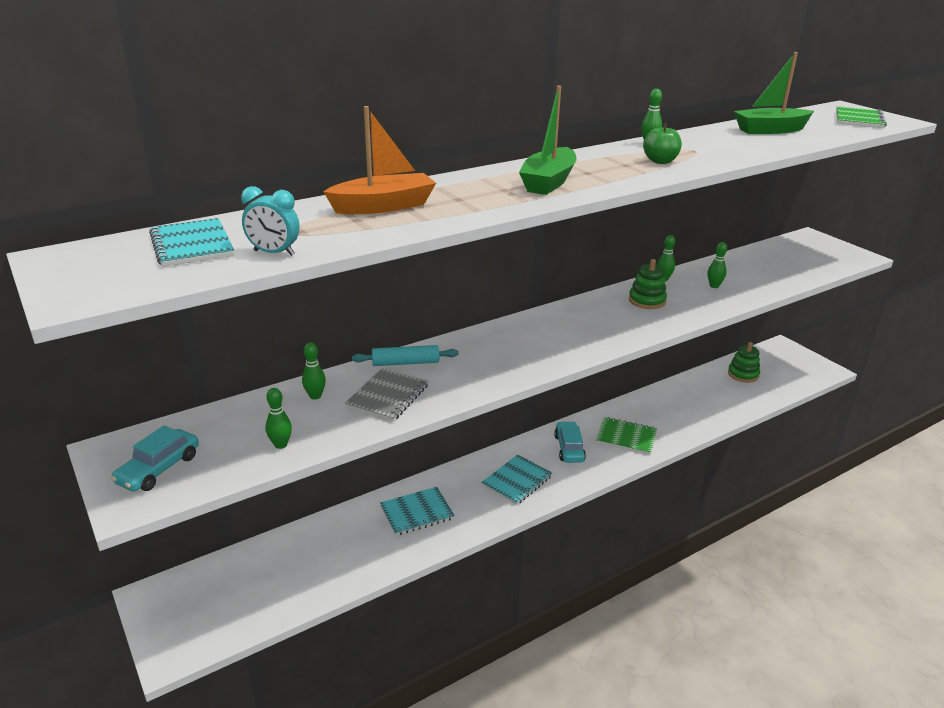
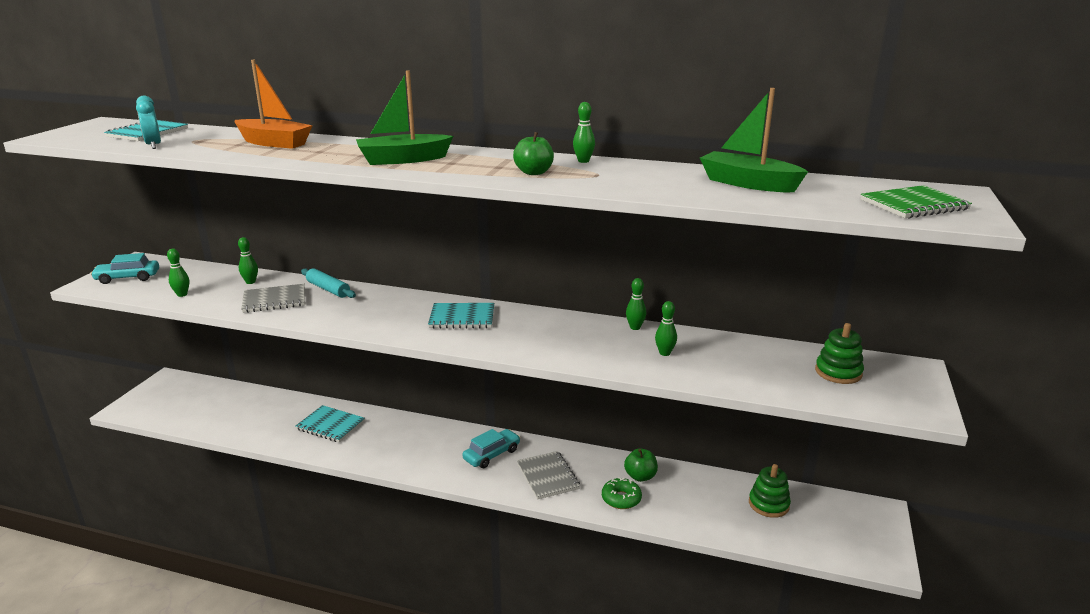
camera: 50 degrees right, 5 degrees down
turquoise notebook [481,455,552,505] -> turquoise notebook moved to [428,303,494,328]
green notebook [596,417,657,455] -> grey notebook [517,451,580,500]
green stacking toy [629,259,667,309] -> green stacking toy moved to [815,323,864,384]
none -> green donut [602,477,642,509]
none -> green apple [624,448,658,482]

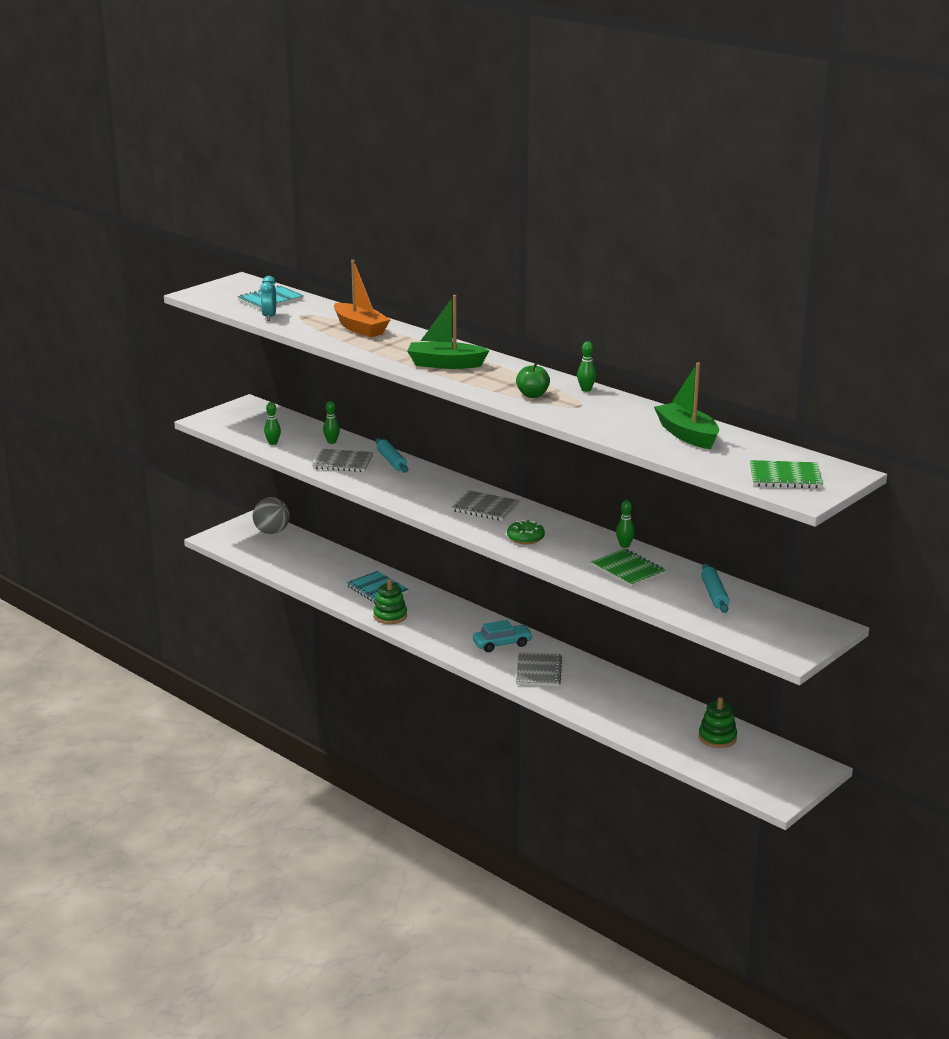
camera: 25 degrees right, 0 degrees up
turquoise car [90,253,159,284] -> none
turquoise notebook [428,303,494,328] -> grey notebook [451,490,520,521]
green donut [602,477,642,509] -> green donut moved to [507,520,545,544]
green apple [624,448,658,482] -> none
green bowling pin [655,301,677,356] -> green notebook [590,548,666,587]
green stacking toy [815,323,864,384] -> green stacking toy moved to [373,579,407,624]
none -> grey ball [253,497,290,534]
none -> turquoise rolling pin [701,563,729,613]

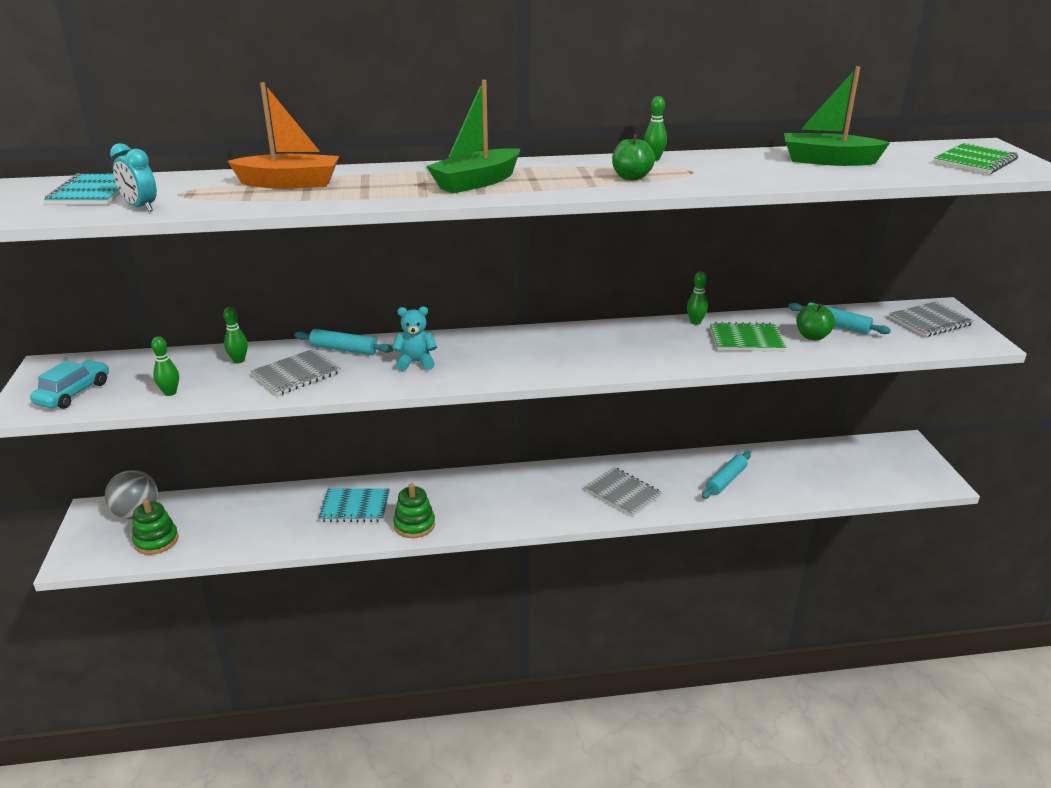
camera: 50 degrees left, 5 degrees up
grey notebook [451,490,520,521] -> grey notebook moved to [889,302,974,337]
turquoise car [473,620,533,652] -> turquoise car moved to [30,360,109,409]
green donut [507,520,545,544] -> none
green stacking toy [699,697,737,748] -> green stacking toy moved to [132,499,179,555]
none -> turquoise teddy bear [392,307,437,371]
none -> turquoise rolling pin [702,452,751,499]
none -> green apple [796,304,835,340]

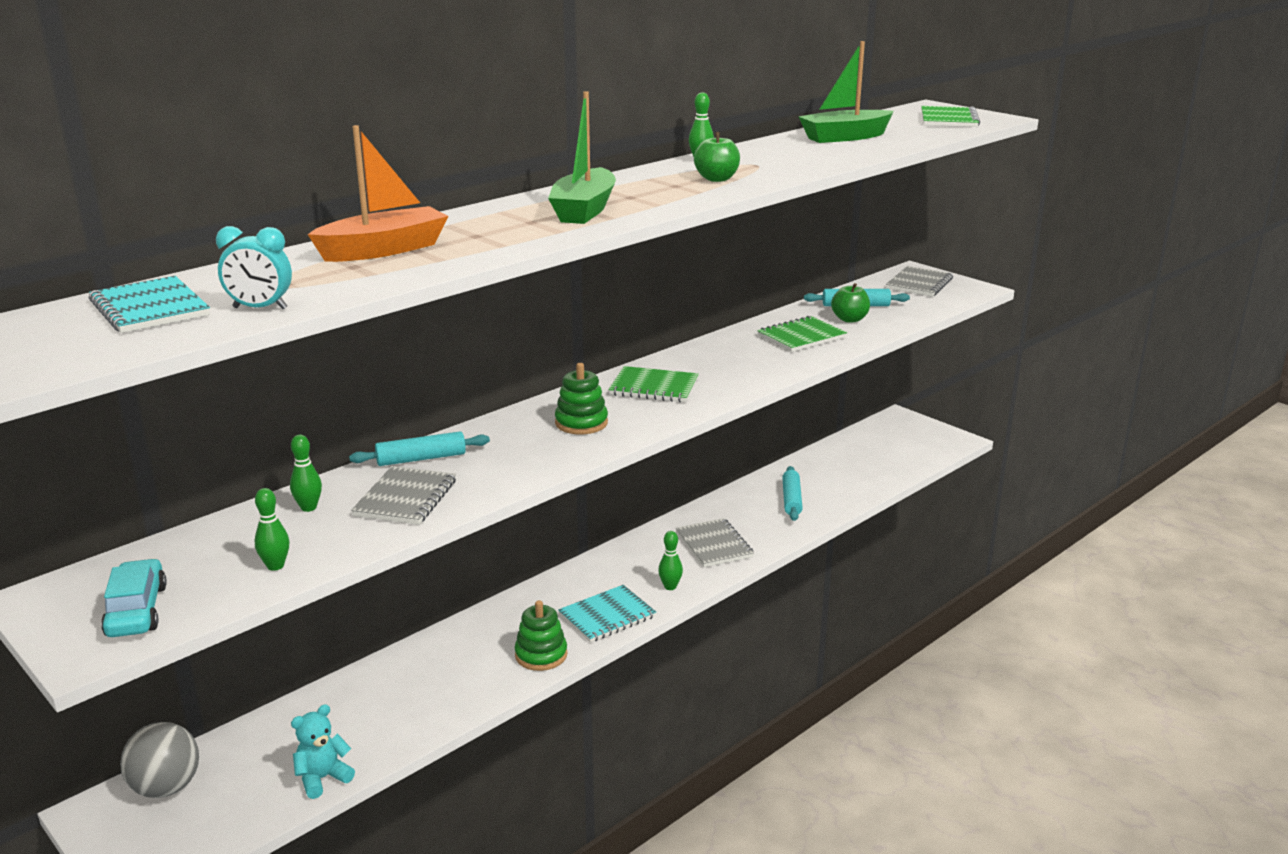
camera: 35 degrees left, 5 degrees down
green stacking toy [132,499,179,555] -> green stacking toy moved to [555,363,608,434]
turquoise notebook [319,488,390,522] -> turquoise notebook moved to [558,585,656,643]
turquoise teddy bear [392,307,437,371] -> turquoise teddy bear moved to [291,704,355,799]
grey notebook [584,467,662,517] -> grey notebook turned 60 degrees clockwise [676,518,754,567]
green bowling pin [687,271,708,325] -> green bowling pin moved to [658,531,683,590]
none -> green notebook [608,366,699,402]

